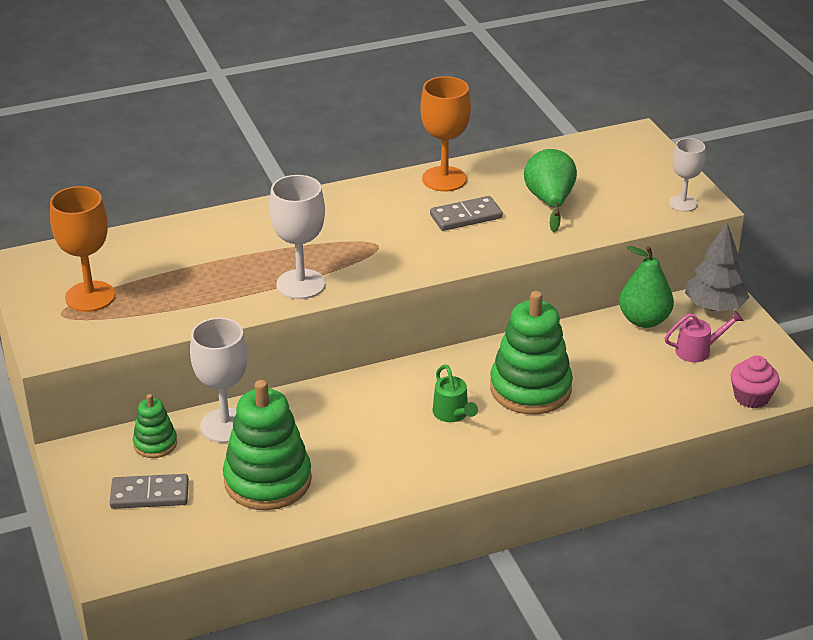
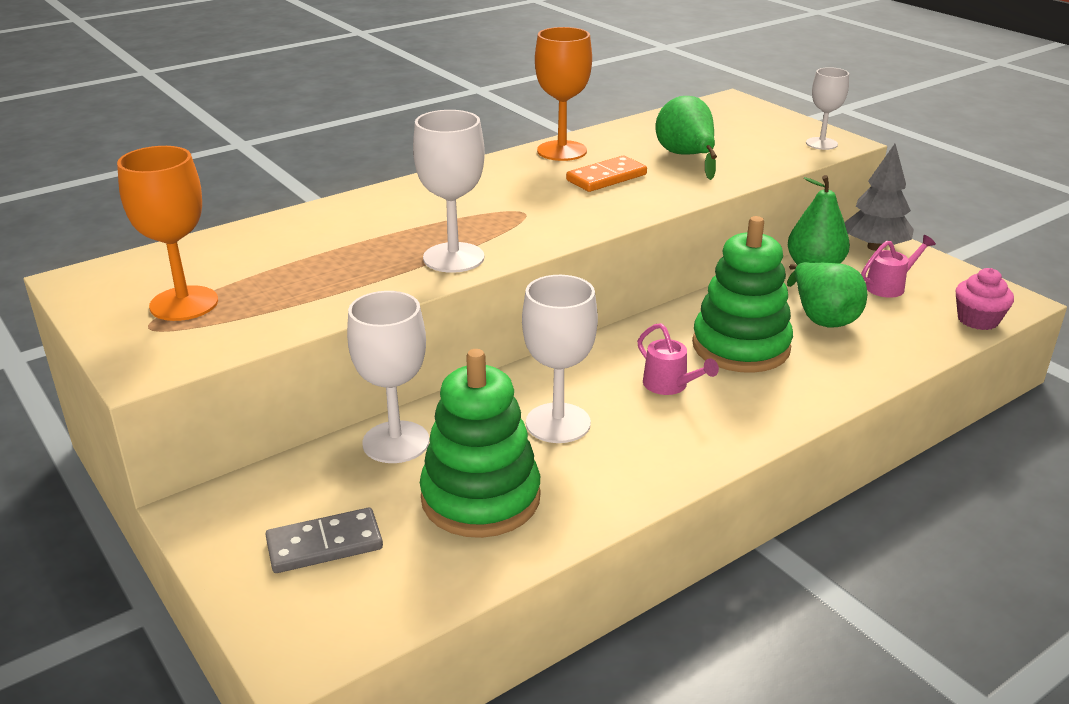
camera: 15 degrees left, 5 degrees down
green stacking toy [133,394,177,458] -> none
grey domino [430,196,503,231] -> orange domino [566,156,647,192]
green watering can [433,364,478,422] -> pink watering can [637,323,719,395]
none -> white goblet [522,275,598,443]
none -> green pear [787,262,867,327]

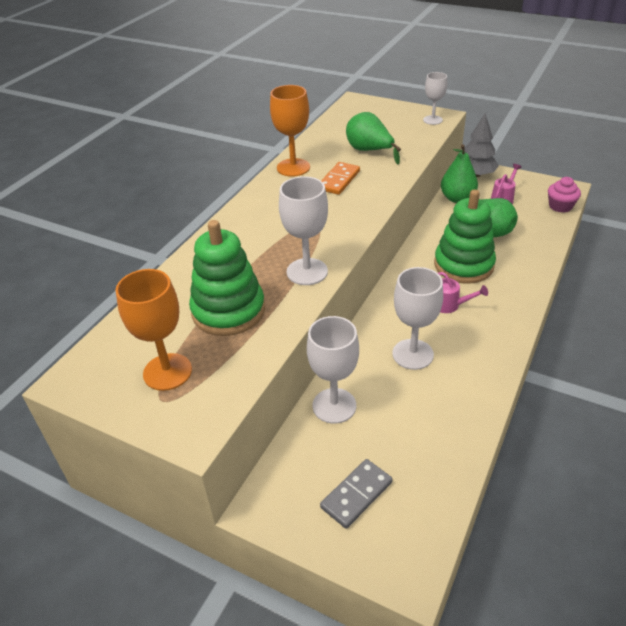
camera: 25 degrees left, 10 degrees up
green stacking toy [420,349,541,538] -> green stacking toy moved to [189,220,265,336]

